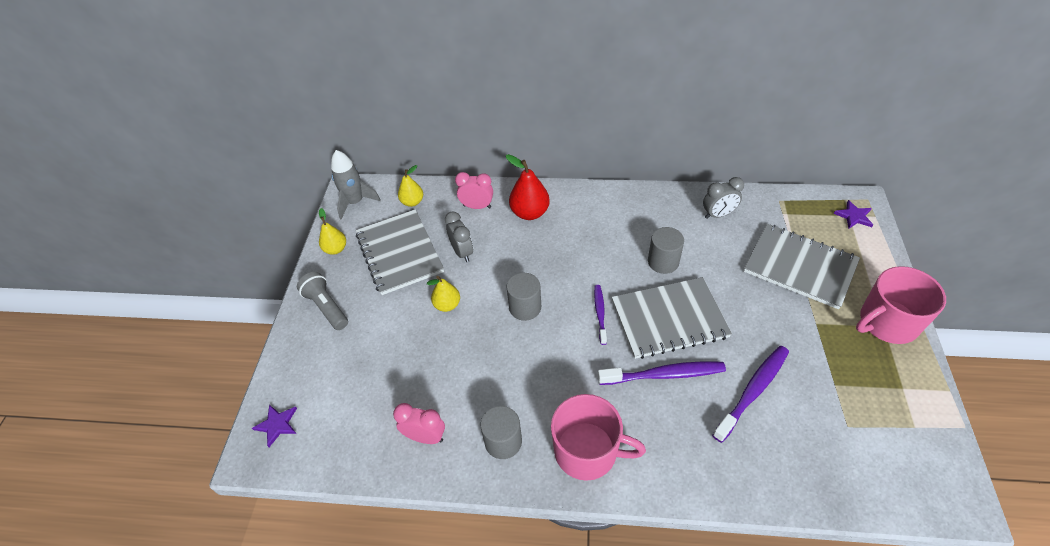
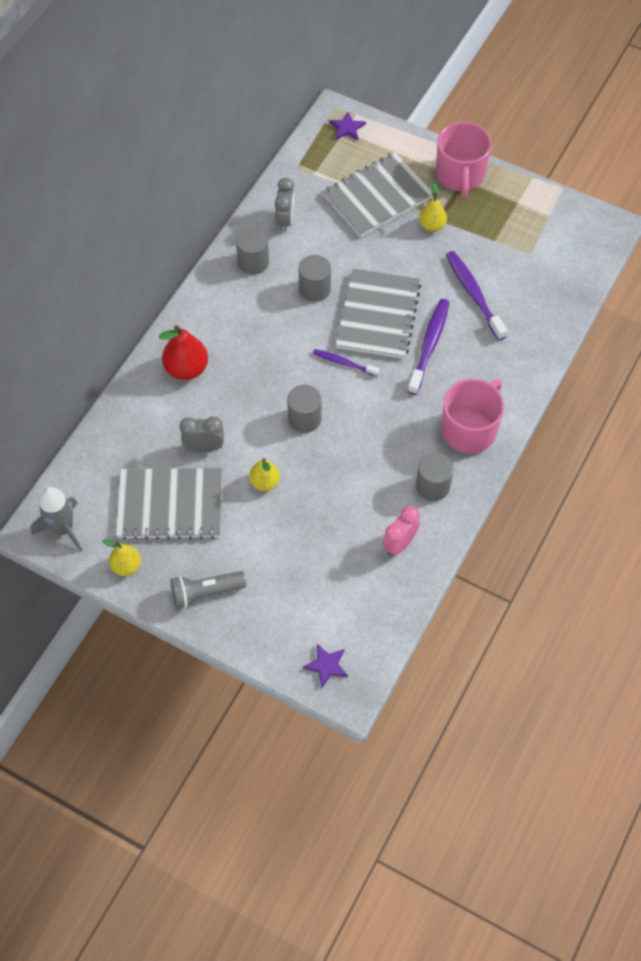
camera: 70 degrees left, 10 degrees up
yellow pear [398,165,423,207] -> yellow pear moved to [419,183,447,232]
pink clock [455,172,493,209] -> none
none -> grey cylinder [236,228,269,275]

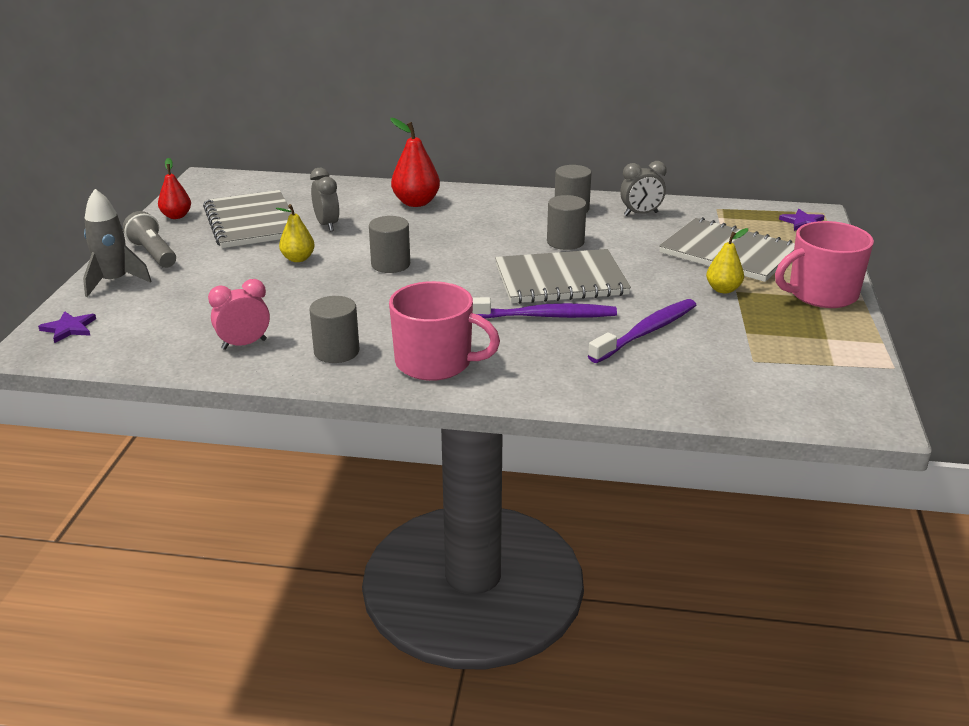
camera: 70 degrees right, 30 degrees down
grey rocket [31,487,82,552] -> grey rocket moved to [83,189,151,297]
yellow pear [102,539,141,576] -> red pear [158,158,191,219]
purple toothbrush [313,349,380,377] -> none
pink clock [382,506,420,557] -> pink clock turned 45 degrees counterclockwise [208,279,270,350]

